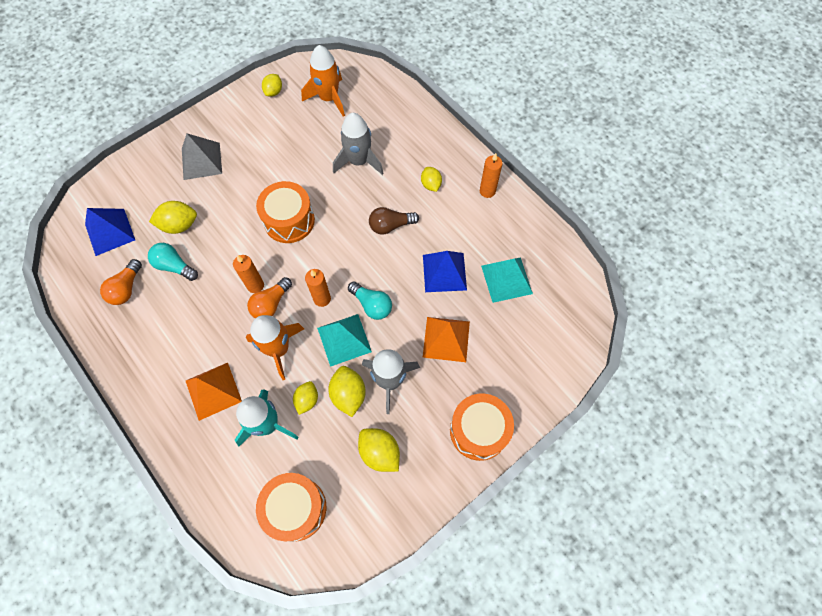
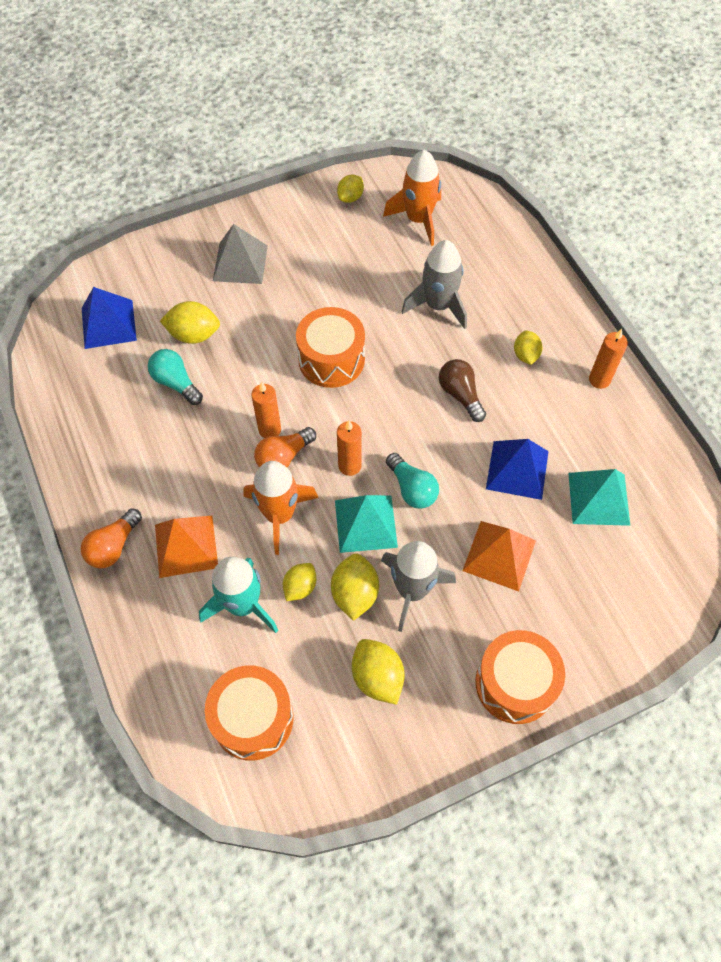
camera: 15 degrees right, 5 degrees down
orange light bulb [100,259,142,305] -> orange light bulb moved to [81,508,142,569]
brown light bulb [369,207,419,235] -> brown light bulb turned 60 degrees clockwise [439,359,486,422]

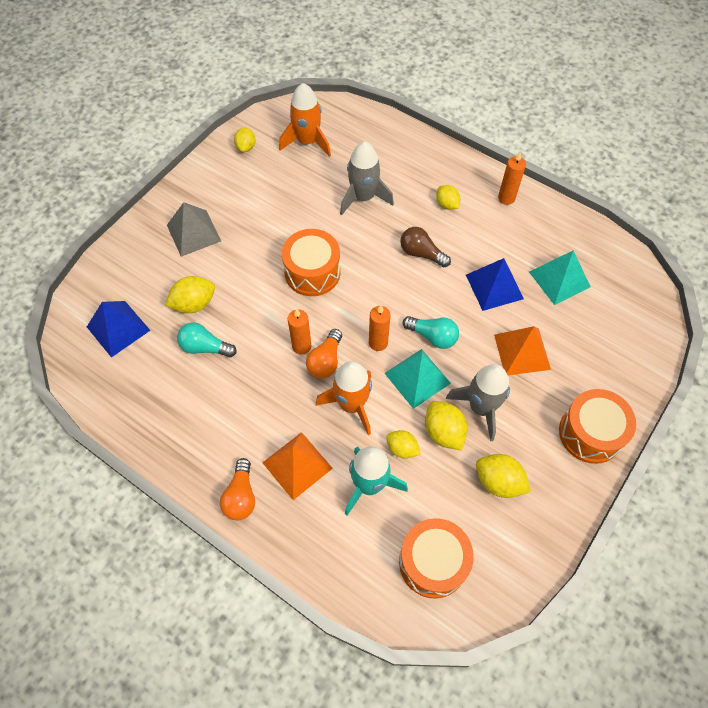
camera: 30 degrees left, 0 degrees up
yellow lemon [283,563,316,601] -> yellow lemon turned 60 degrees counterclockwise [386,430,421,459]

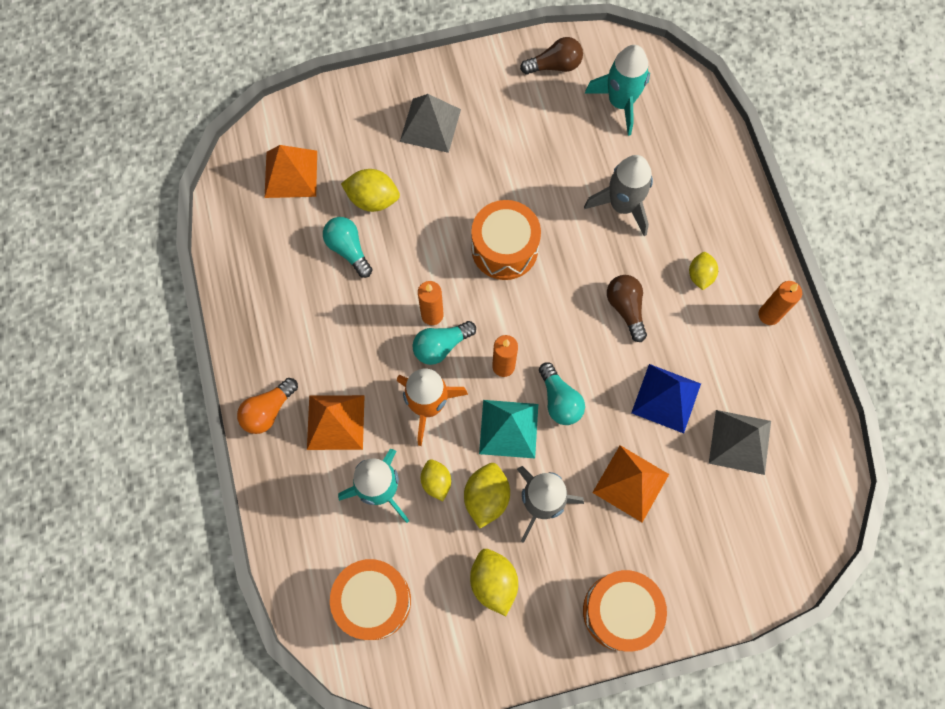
camera: 40 degrees right, 10 degrees up
blue pyramid [87,301,150,358] -> orange pyramid [265,145,317,198]
yellow lemon [234,128,256,152] -> brown light bulb [520,37,583,75]
orange rocket [279,83,331,157] -> turquoise rocket [585,45,650,136]
orange light bulb [306,329,342,379] -> turquoise light bulb [412,321,476,365]
turquoise pyramid [529,250,591,305] -> grey pyramid [709,410,771,475]

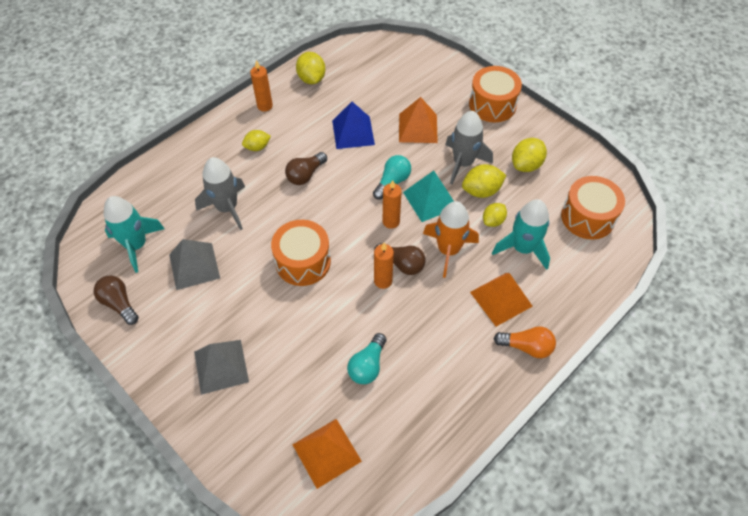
camera: 120 degrees left, 15 degrees down
yellow lemon [341,169,400,212] -> yellow lemon moved to [296,52,325,84]
turquoise light bulb [412,321,476,365] -> brown light bulb [374,243,426,275]
grey pyramid [709,410,771,475] -> grey pyramid moved to [169,239,220,290]

